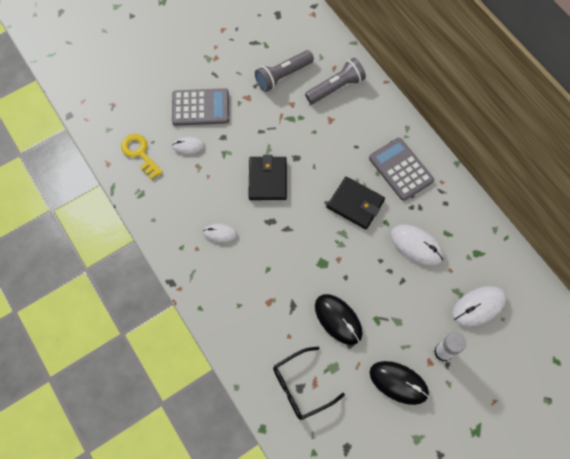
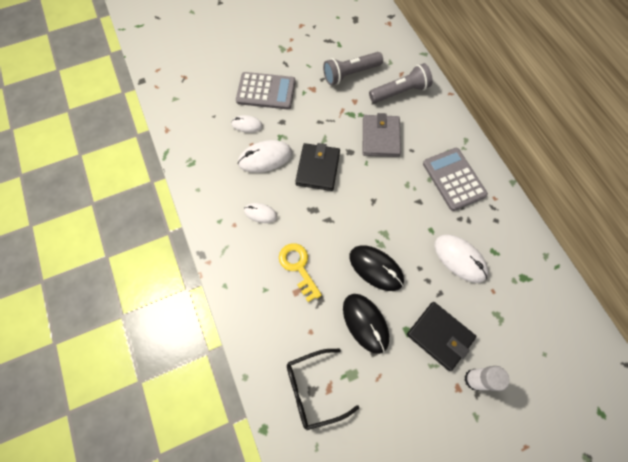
camera: 10 degrees right, 0 degrees up
yellow key [121,134,163,180] -> yellow key moved to [279,243,322,302]
black wallet [327,176,385,229] -> black wallet moved to [407,302,477,371]
black mouse [369,361,429,405] -> black mouse moved to [349,245,404,291]
white mouse [452,286,506,327] -> white mouse moved to [238,140,292,173]
none -> grey wallet [363,113,401,157]

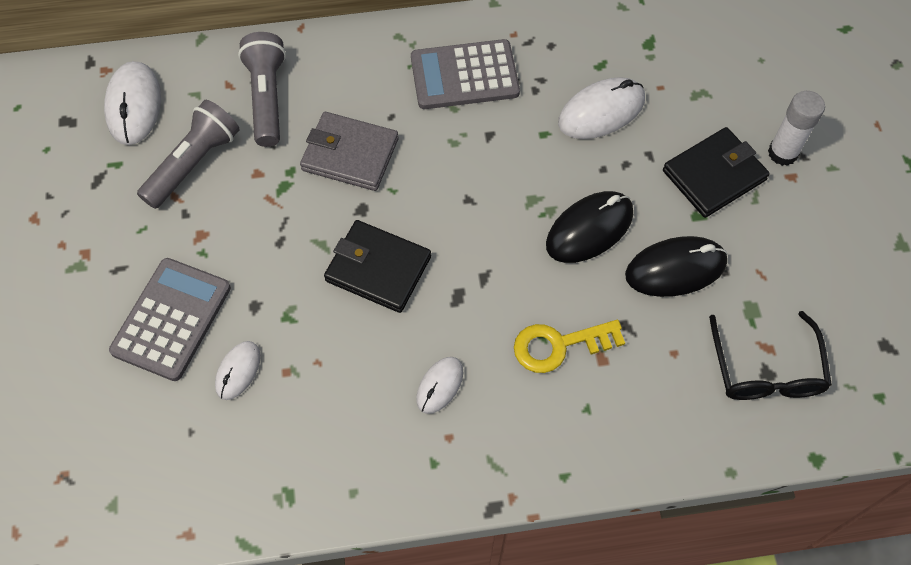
camera: 75 degrees left, 5 degrees down
white mouse [238,140,292,173] -> white mouse moved to [104,61,161,145]
grey flashlight [323,52,383,85] -> grey flashlight turned 135 degrees counterclockwise [137,100,240,209]

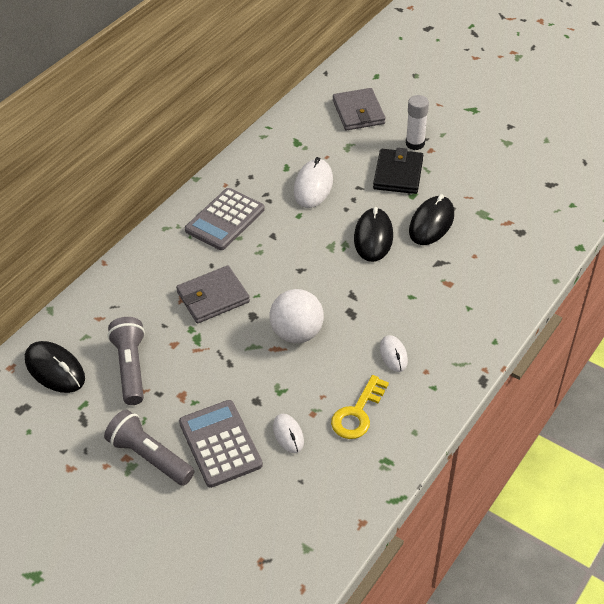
camera: 45 degrees left, 15 degrees down
white mouse [104,61,161,145] -> black mouse [25,341,85,393]
grey flashlight [238,32,286,147] -> grey flashlight moved to [104,410,195,486]
black wallet [324,220,431,313] -> white ball [270,289,324,343]
yellow key [514,320,625,373] -> yellow key moved to [331,375,389,439]
black glasses [709,311,832,400] -> none
none -> grey wallet [333,88,386,130]

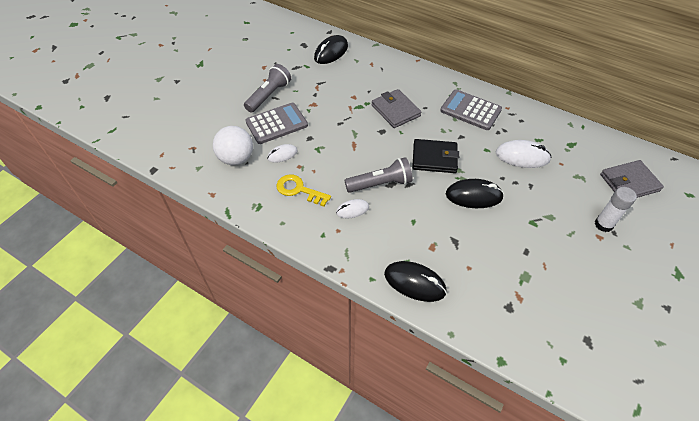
camera: 85 degrees right, 5 degrees up
grey flashlight [107,317,145,405] -> grey flashlight moved to [345,157,412,193]
white ball [270,289,324,343] -> white ball moved to [213,126,253,165]
black wallet [373,148,423,194] -> black wallet moved to [412,139,459,173]
black mouse [409,194,454,245] -> black mouse moved to [384,261,447,302]

